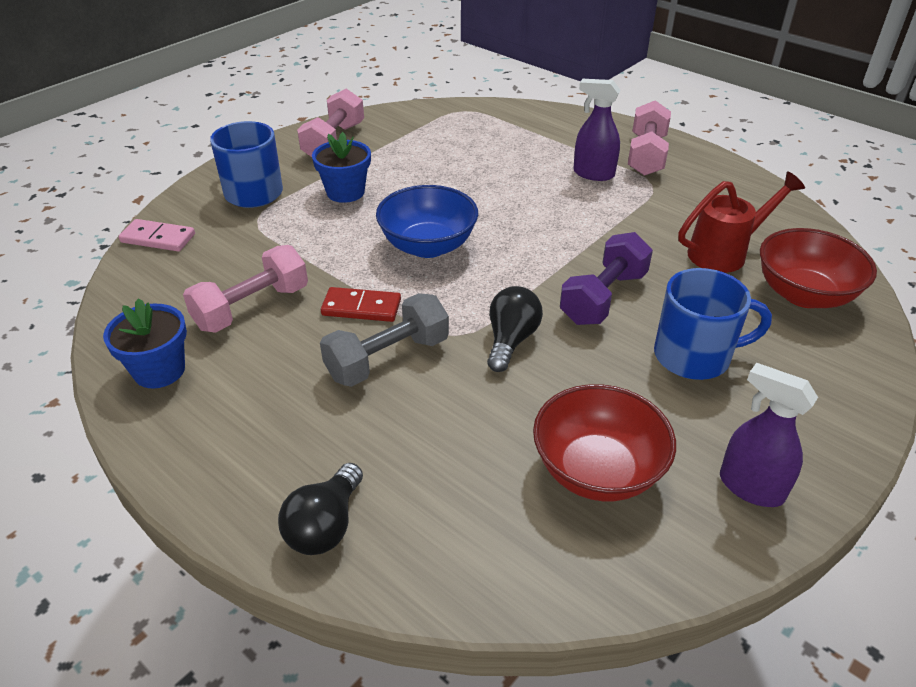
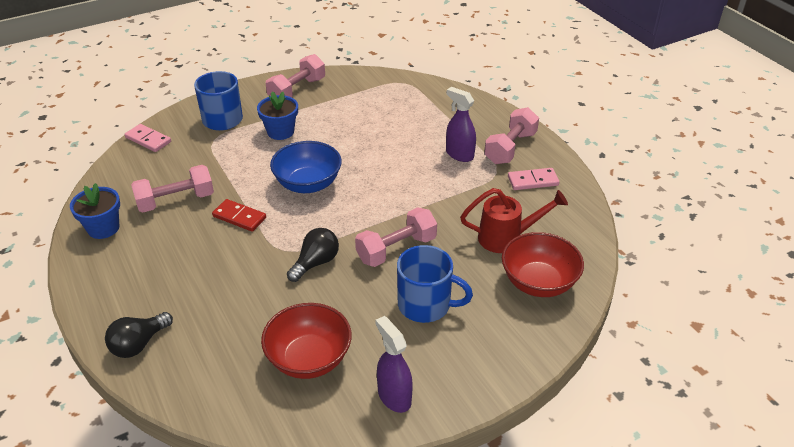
camera: 20 degrees right, 0 degrees up
grey dumbbell [320,293,449,387] -> none
purple dumbbell [560,232,653,325] -> pink dumbbell [355,207,437,267]
none -> pink domino [508,168,559,190]

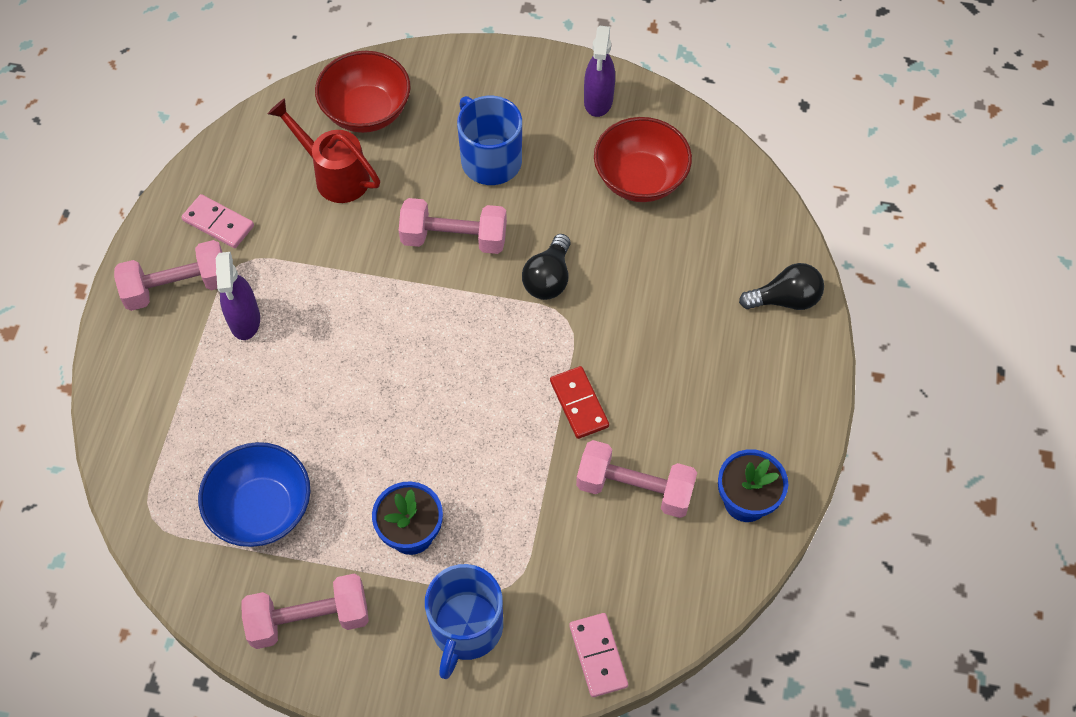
camera: 140 degrees left, 20 degrees up
blue bowl [270,141,342,193] -> blue bowl moved to [198,442,310,547]
black light bulb [287,228,339,282] -> black light bulb turned 60 degrees counterclockwise [522,234,570,300]

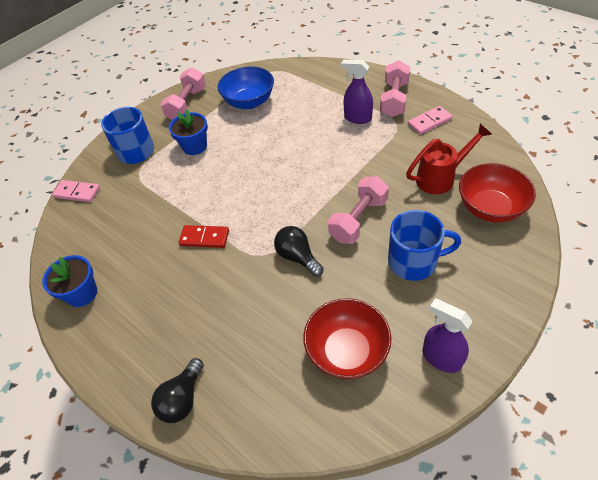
camera: 125 degrees right, 10 degrees down
pink dumbbell [576,440,697,518] -> none

